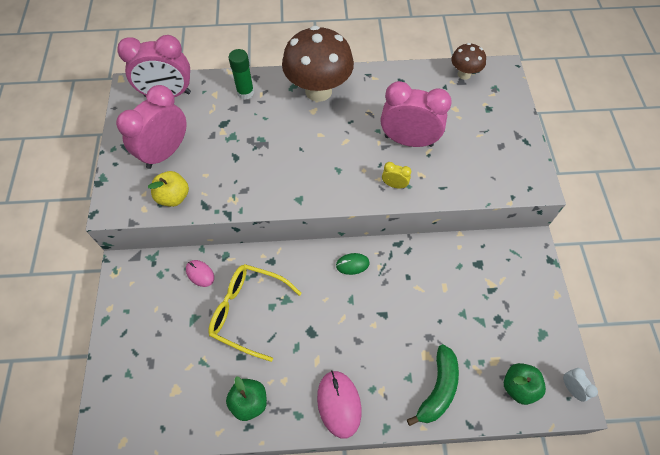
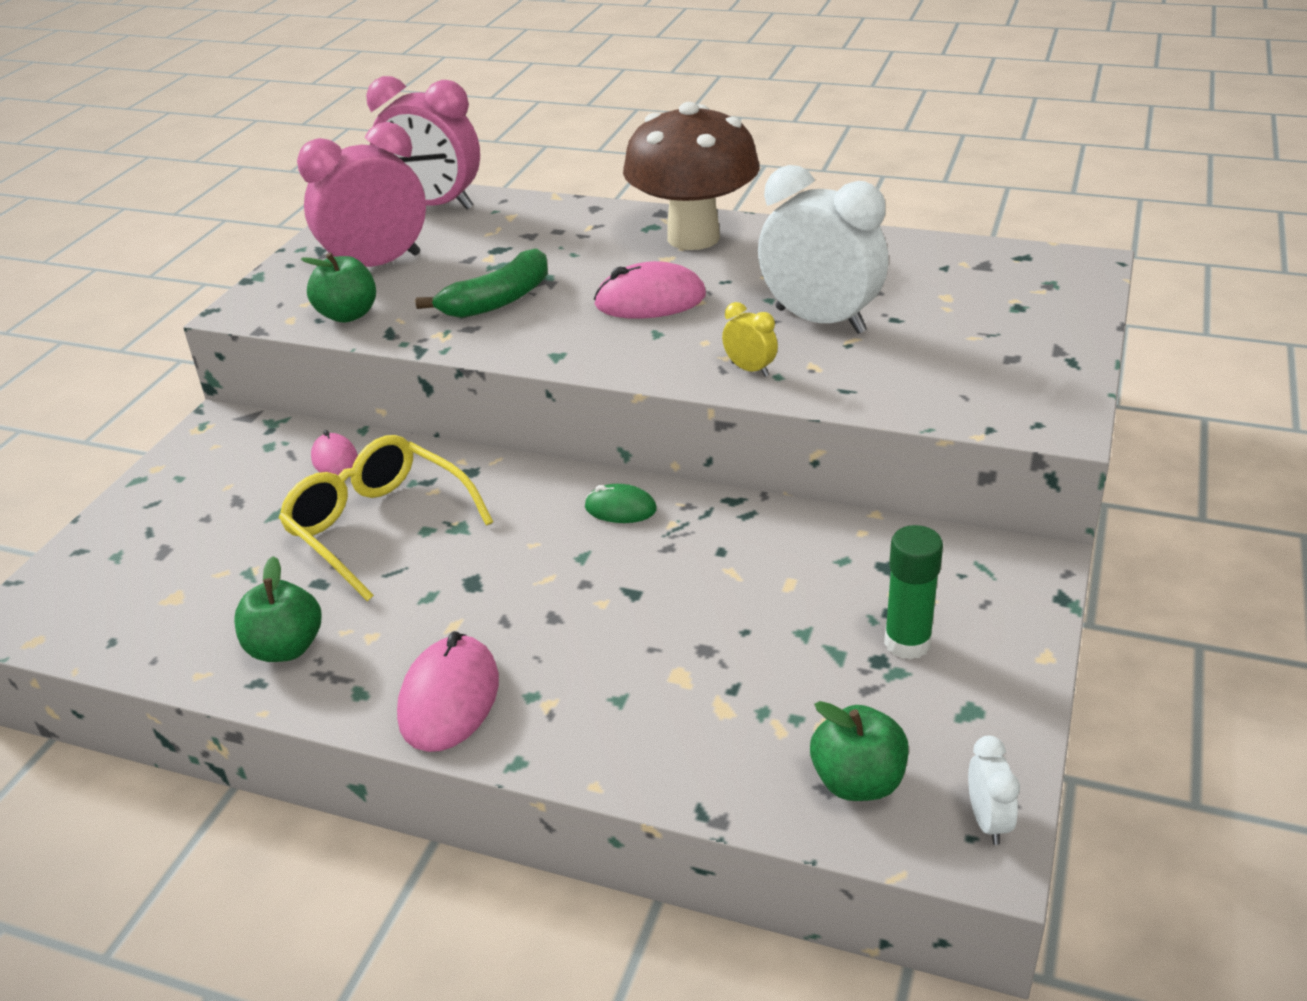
camera: 25 degrees right, 25 degrees down
yellow apple [148,171,189,207] -> green apple [300,252,376,322]
green glue stick [229,49,254,99] -> green glue stick moved to [884,525,943,660]
pink clock [381,81,452,147] -> white clock [758,165,889,334]
green banana [407,344,459,426] -> green banana moved to [416,248,548,318]
brown mushroom [451,43,486,80] -> none
none -> pink mouse [594,261,706,319]

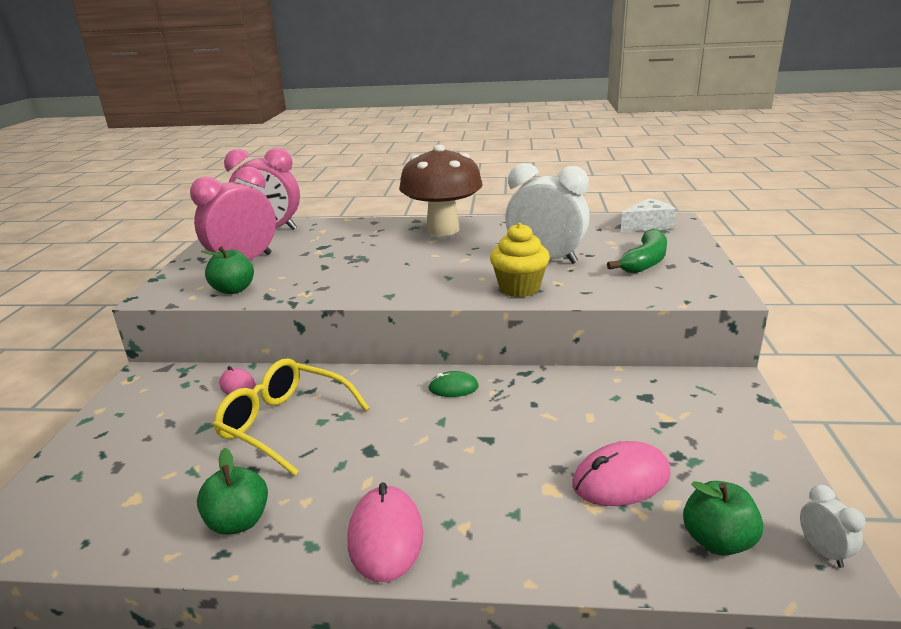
camera: 15 degrees left, 10 degrees down
green banana [416,248,548,318] -> green banana moved to [607,229,667,273]
pink mouse [594,261,706,319] -> pink mouse moved to [573,441,671,506]
yellow clock [722,302,778,377] -> yellow cupcake [490,223,550,297]
green glue stick [884,525,943,660] -> none
none -> white cheese [621,198,676,232]

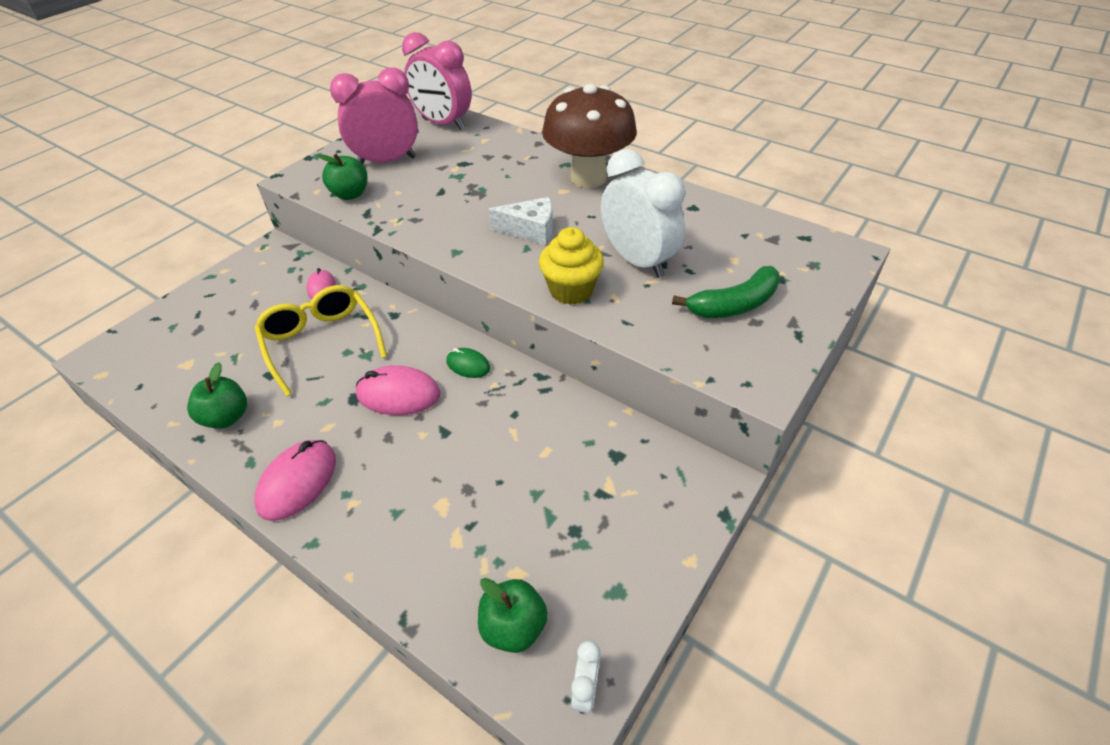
camera: 30 degrees right, 20 degrees up
pink mouse [573,441,671,506] -> pink mouse moved to [356,365,440,415]
white cheese [621,198,676,232] -> white cheese moved to [489,197,553,245]

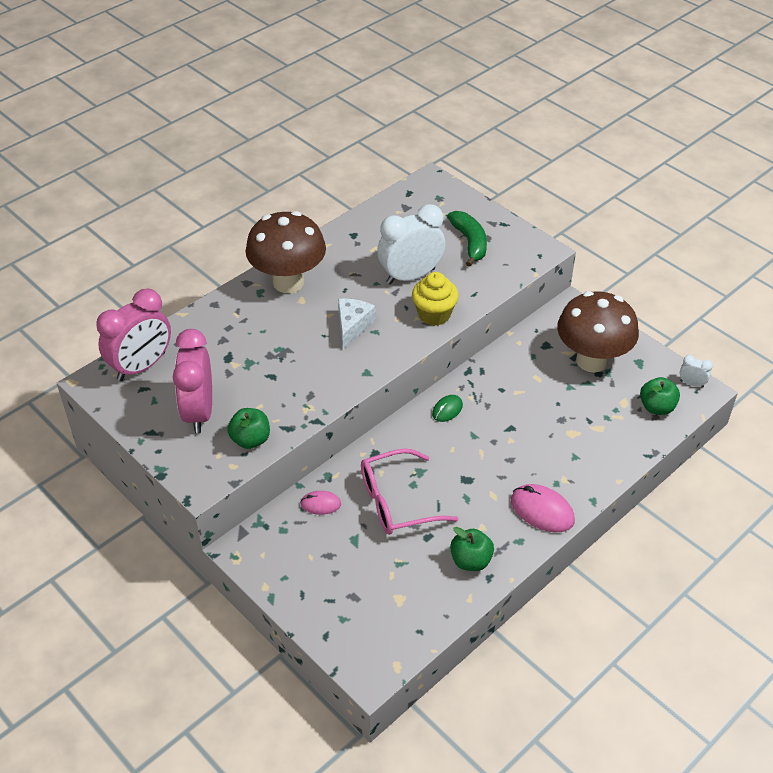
camera: 80 degrees left, 0 degrees up
yellow glasses [254,285,387,396] -> pink glasses [361,449,459,535]
pink mouse [356,365,440,415] -> none
none -> brown mushroom [557,291,639,372]

